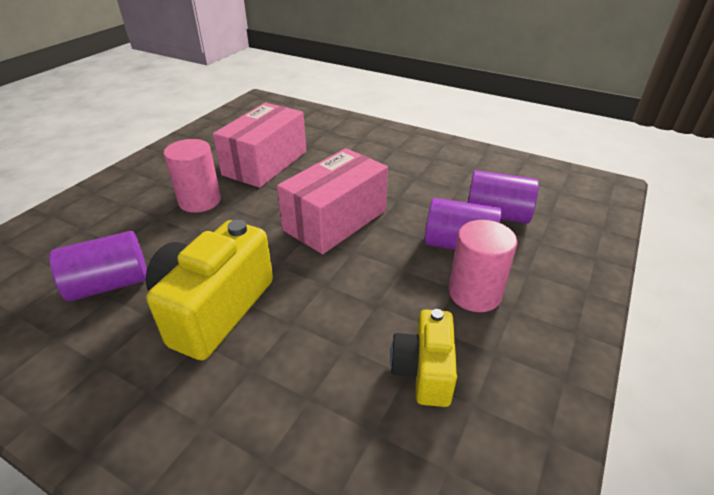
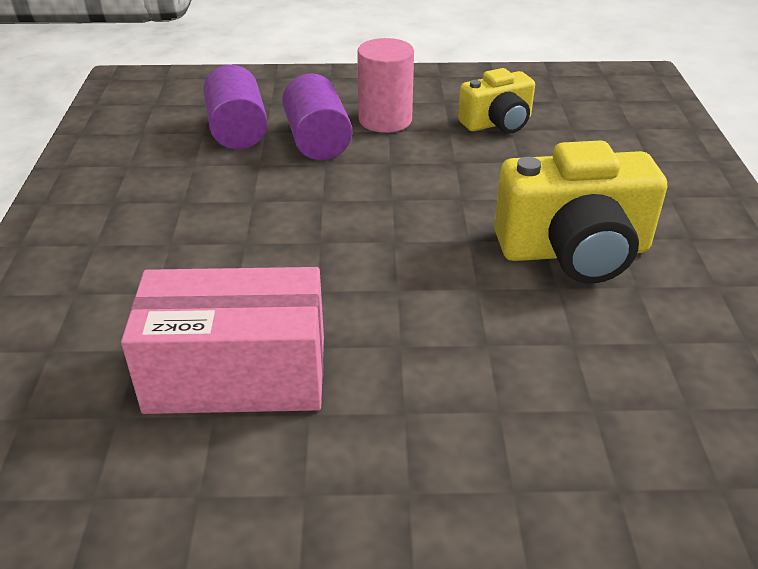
camera: 120 degrees left, 0 degrees up
purple cylinder [49,231,147,302] -> none
pink cylinder [164,139,221,213] -> none
pink box [277,148,388,254] -> none

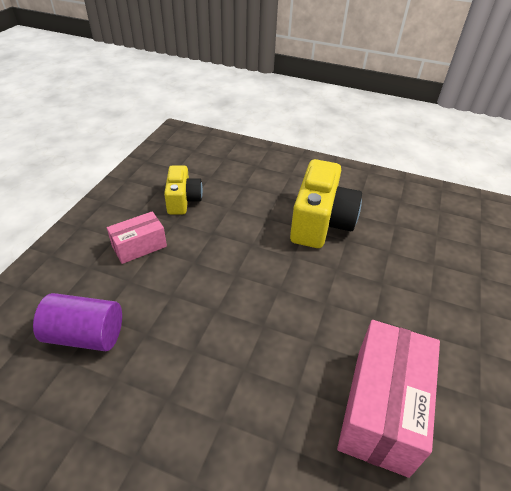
camera: 70 degrees left, 5 degrees up
purple cylinder [282,73,352,160] -> none
pink cylinder [357,38,414,133] -> pink box [107,211,167,264]

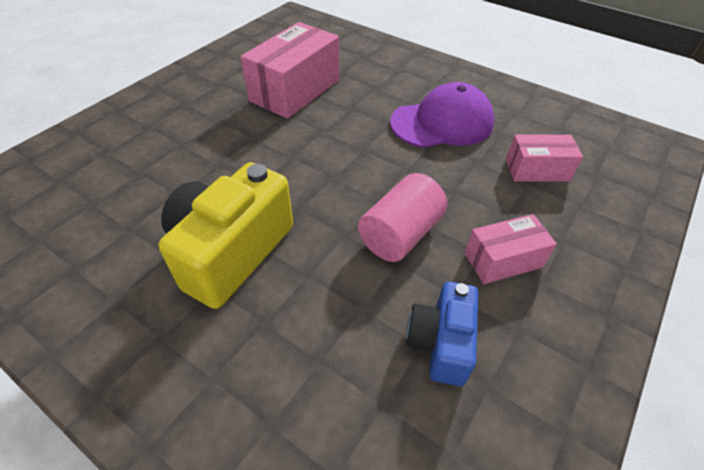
camera: 165 degrees left, 5 degrees up
purple cylinder [33,293,122,351] -> pink box [506,135,583,182]
yellow camera [164,165,203,214] -> blue camera [406,282,478,386]
none -> pink cylinder [358,173,447,262]
none -> purple cap [390,82,494,148]

